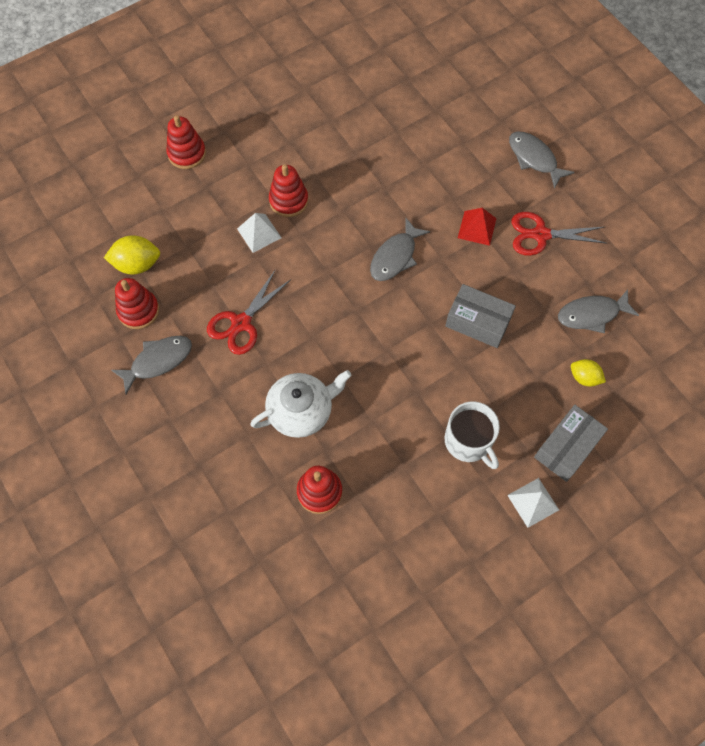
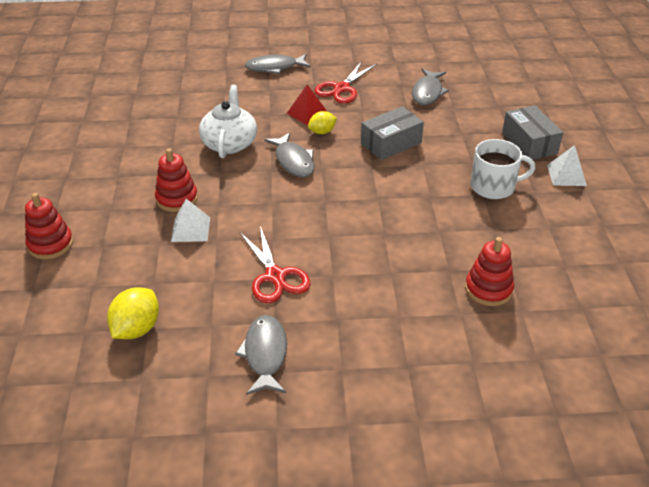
camera: 60 degrees left, 25 degrees down
red stacking toy [115,278,159,329] -> none
white teapot [250,370,352,438] -> white teapot moved to [199,85,257,158]
yellow lemon [571,359,606,387] -> yellow lemon moved to [308,111,337,134]

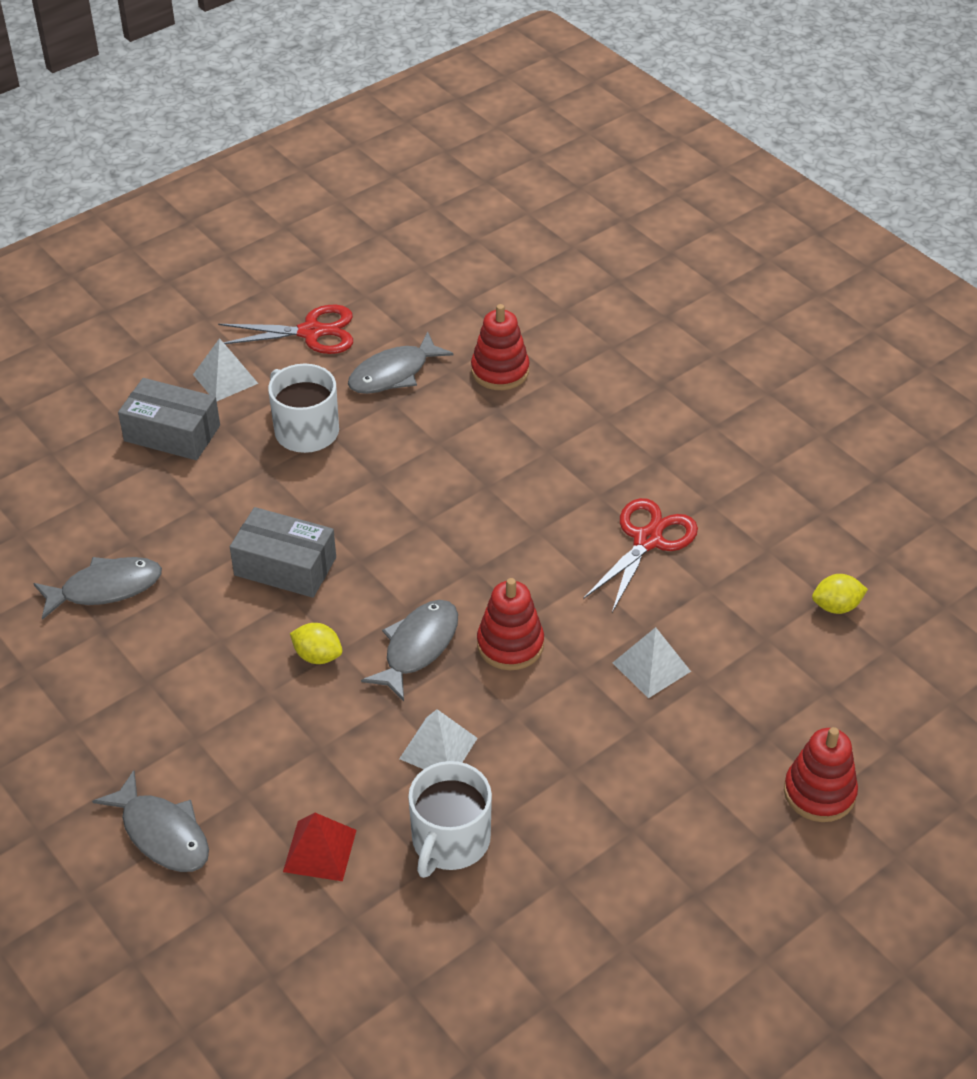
camera: 125 degrees left, 5 degrees up
yellow lemon [107,287,159,339] -> yellow lemon [812,574,868,614], size x0.64
red stacking toy [155,148,198,212] -> red stacking toy moved to [477,578,544,670]
white teapot [199,85,257,158] -> white pyramid [399,709,478,769]
grey fish [235,315,287,395] -> grey fish moved to [348,332,453,394]
red pyramid [287,84,327,125] -> red pyramid moved to [283,813,356,881]
red scissors [314,61,377,104] -> red scissors moved to [218,305,353,354]
grey box [502,105,563,160] -> grey box turned 75 degrees clockwise [118,378,220,460]
none -> white mug [408,761,492,878]

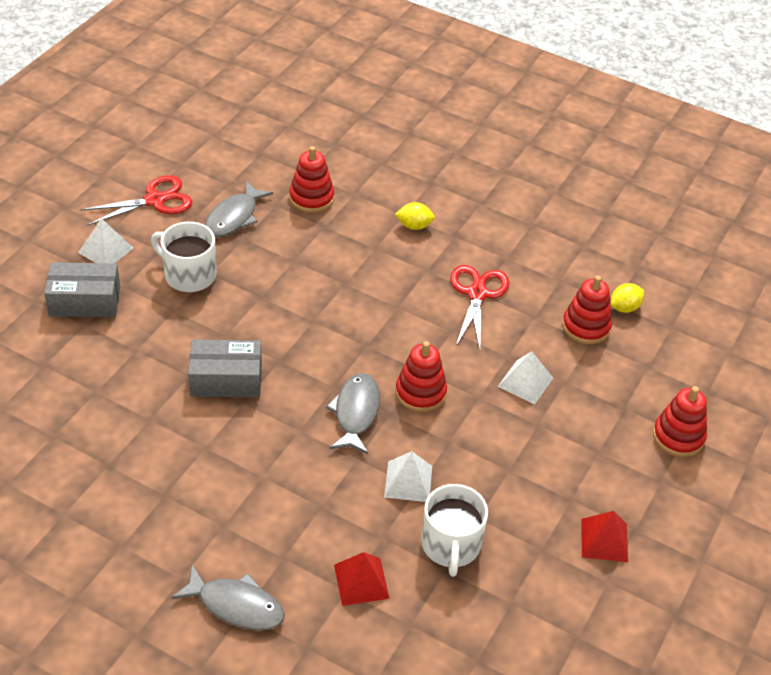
camera: 25 degrees left, 0 degrees up
grey fish [33,557,162,620] -> none
yellow lemon [290,623,343,664] -> yellow lemon moved to [395,202,435,230]
none -> red stacking toy [562,275,612,344]
none -> red pyramid [581,511,628,562]

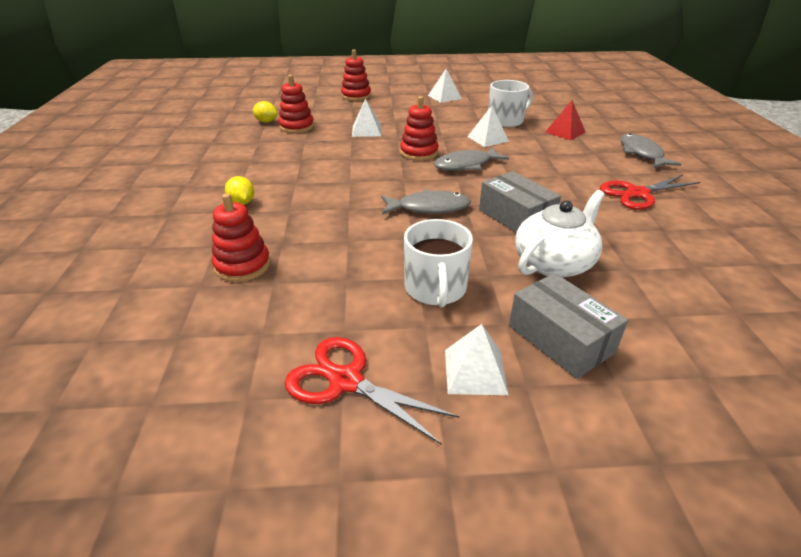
camera: 120 degrees left, 10 degrees down
grey fish [205,181,273,237] -> grey fish moved to [381,189,471,215]
red scissors [450,265,510,349] -> red scissors moved to [600,175,700,210]
red pyramid [581,511,628,562] -> white pyramid [428,69,462,103]
none -> white teapot [515,190,605,278]

